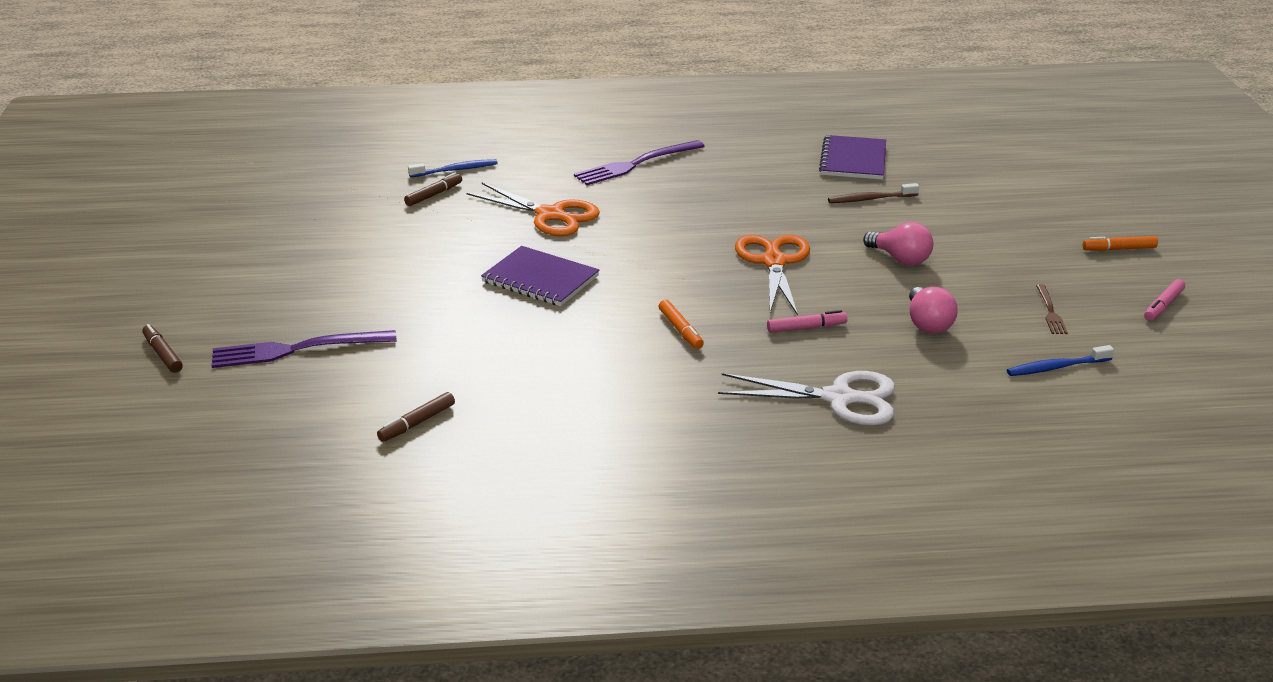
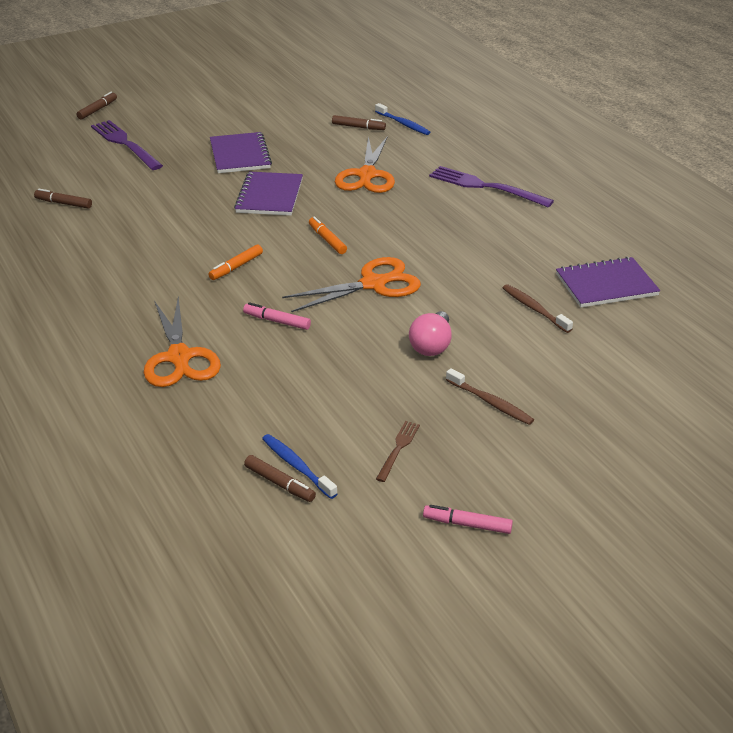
camera: 65 degrees right, 5 degrees up
white scissors [718,371,895,426] -> orange scissors [144,297,221,387]
pink marker [767,310,848,333] -> pink marker turned 150 degrees clockwise [243,302,311,330]
pink light bulb [909,287,958,334] -> none
brown fork [1036,284,1068,334] -> brown fork turned 135 degrees clockwise [376,421,420,482]
orange marker [1083,236,1158,251] -> orange marker moved to [309,216,347,254]
none -> purple notebook [210,132,272,173]
none -> brown marker [244,455,316,502]
none -> brown toothbrush [446,368,534,425]

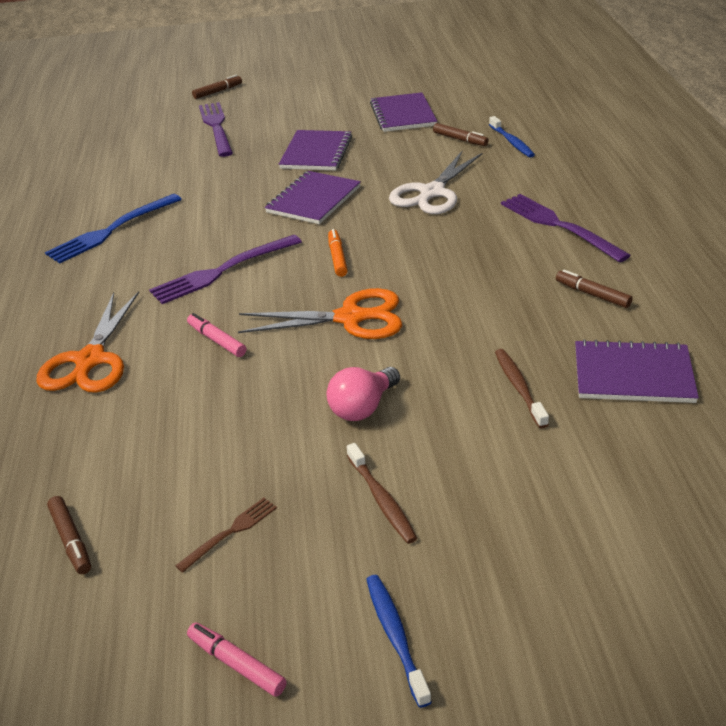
camera: 25 degrees right, 0 degrees up
brown marker [34,189,92,209] -> brown marker moved to [556,270,632,308]
orange marker [208,244,263,280] -> purple fork [149,235,302,304]
blue toothbrush [262,434,337,499] -> blue toothbrush moved to [366,575,432,708]
orange scissors [335,136,395,193] -> white scissors [389,150,483,214]
none -> blue fork [45,194,182,263]
none -> purple notebook [370,92,437,132]

